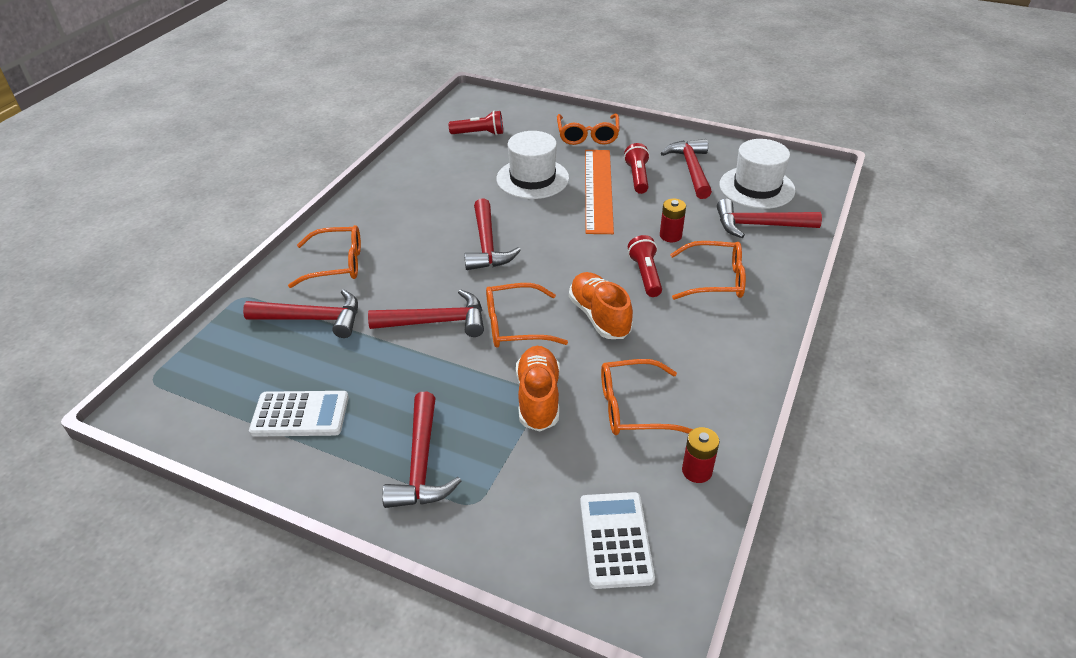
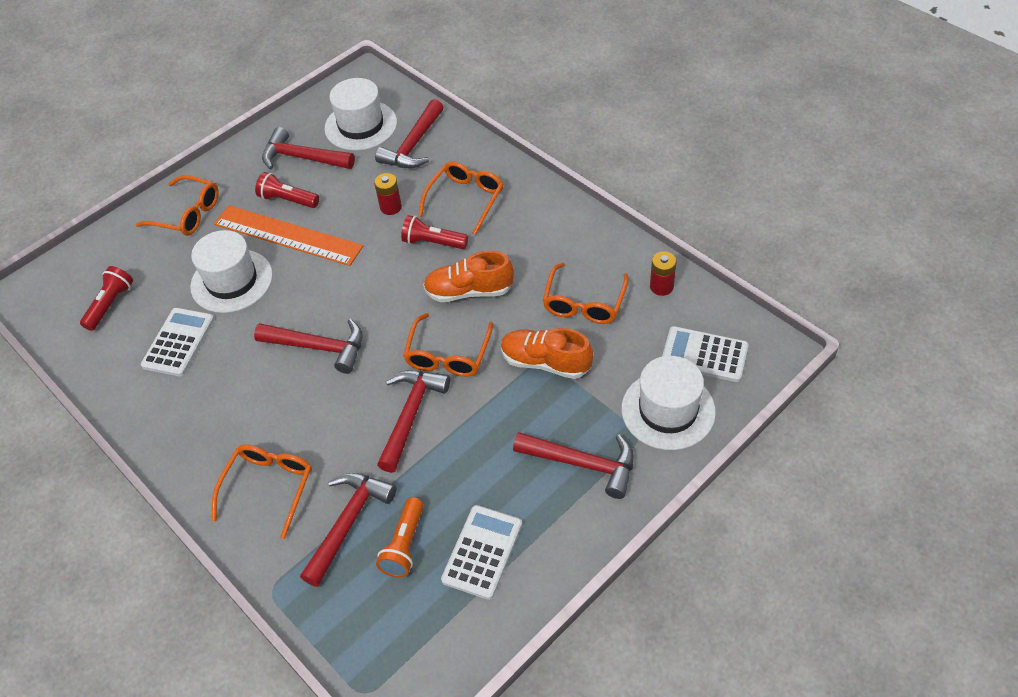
camera: 65 degrees left, 10 degrees up
none -> white calculator [141,308,215,377]
none -> orange flashlight [376,497,424,577]
none -> white hat [622,356,716,450]

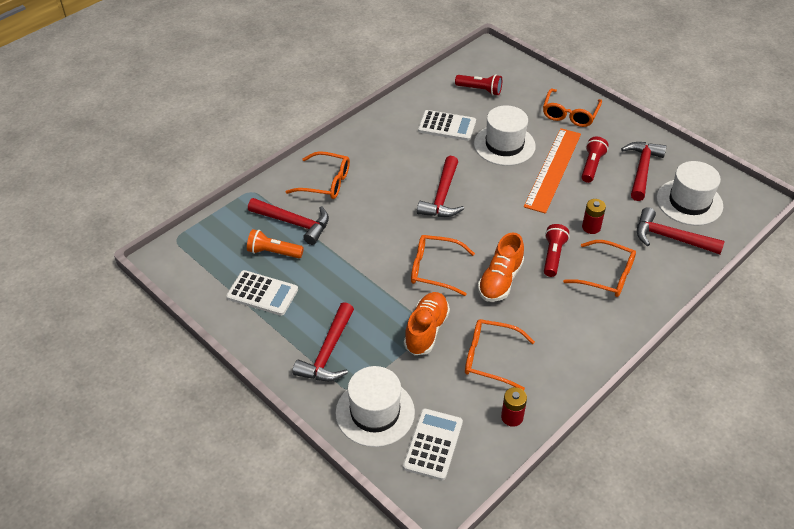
camera: 85 degrees right, 5 degrees down
red hammer [377,370,450,473] -> none
orange shoe [423,251,514,302] -> orange shoe turned 150 degrees counterclockwise [478,233,524,302]

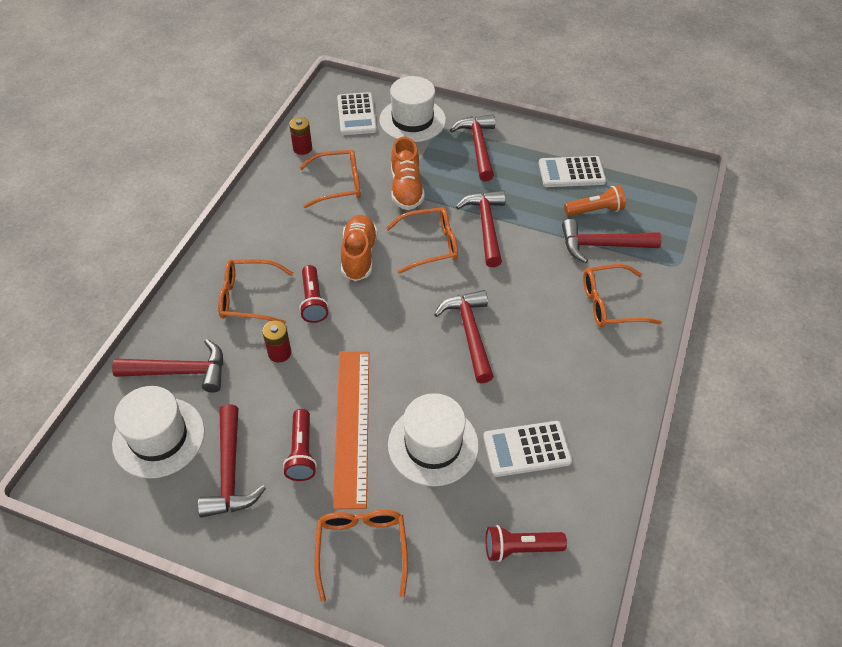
camera: 155 degrees right, 5 degrees up
none -> red hammer [456,190,506,267]

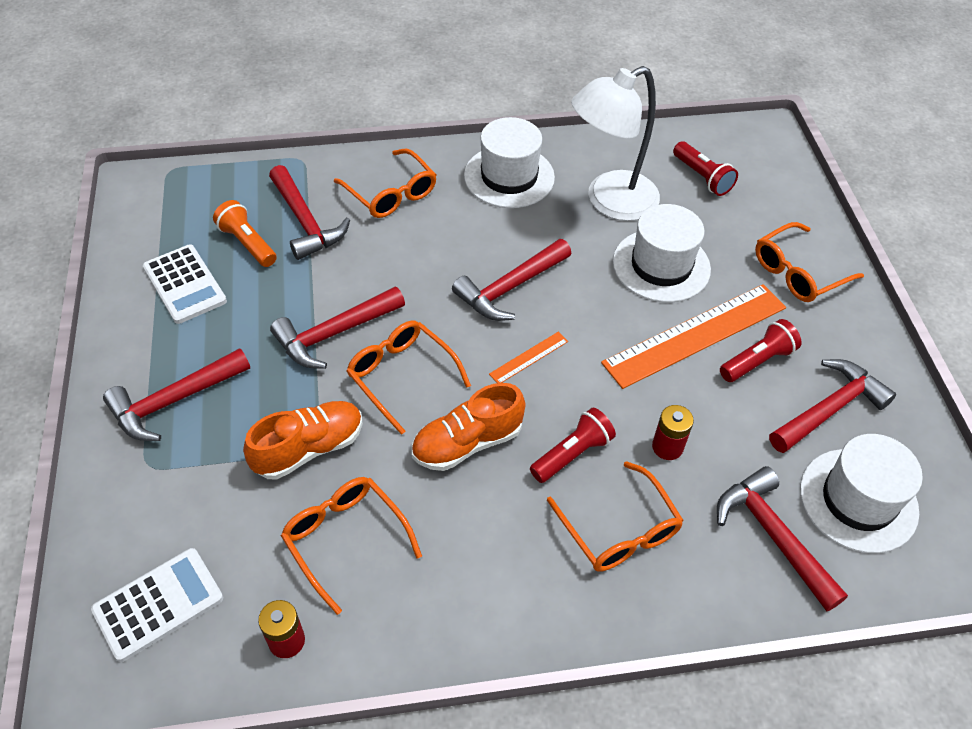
camera: 120 degrees left, 0 degrees up
white hat [379,76,446,142] -> white hat moved to [464,117,555,208]
white calculator [483,421,572,477] -> white lamp [571,66,660,221]
none -> orange ruler [489,332,568,383]

